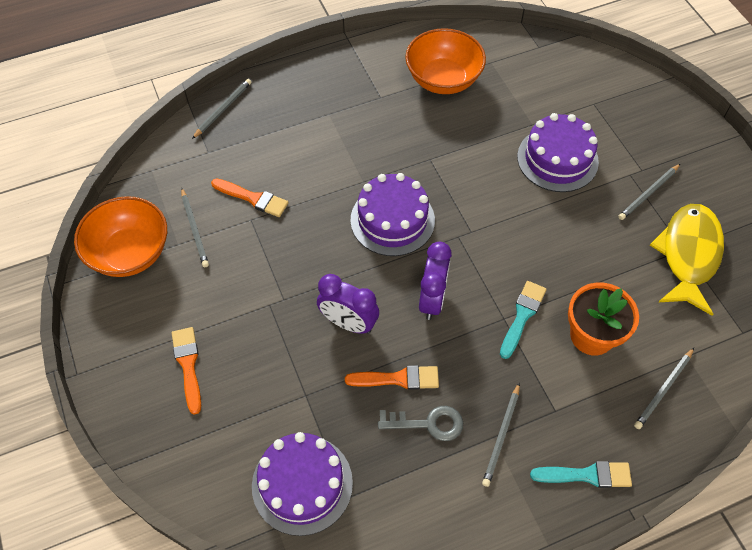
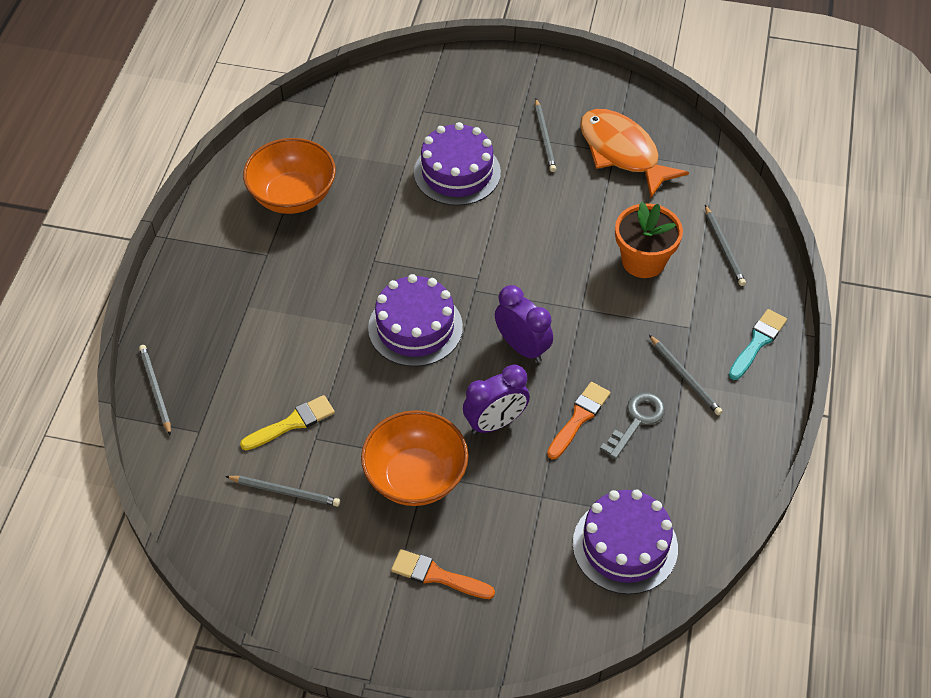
camera: 55 degrees left, 5 degrees down
orange bowl [74,196,167,277] -> orange bowl moved to [361,410,468,506]
orange brush [211,178,288,217] -> yellow brush [240,395,335,450]
turquoise brush [500,281,547,359] -> none
yellow fish [650,204,724,316] -> orange fish [580,109,689,198]

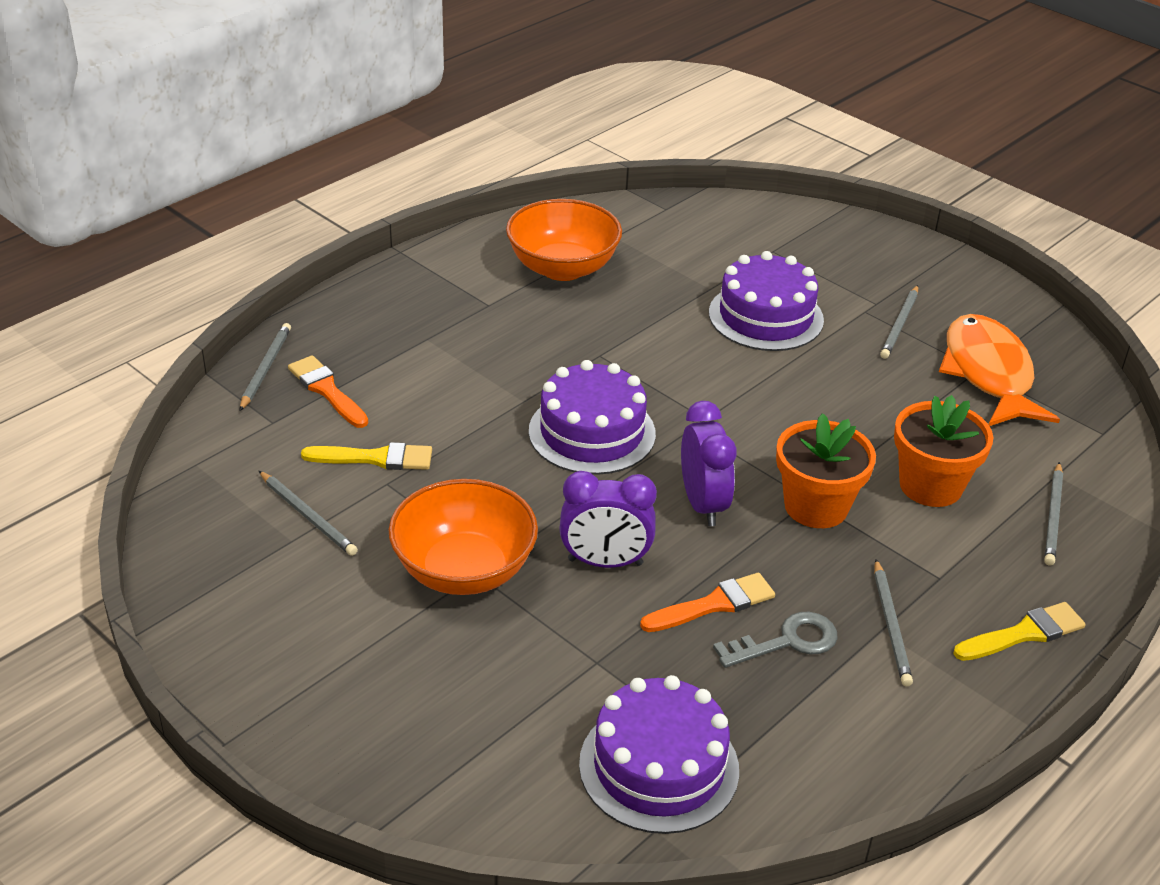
camera: 30 degrees right, 15 degrees down
orange brush [391,549,495,599] -> orange brush moved to [288,355,368,428]
turquoise brush [729,309,787,380] -> yellow brush [954,602,1086,661]
none -> orange flower pot [776,413,876,528]

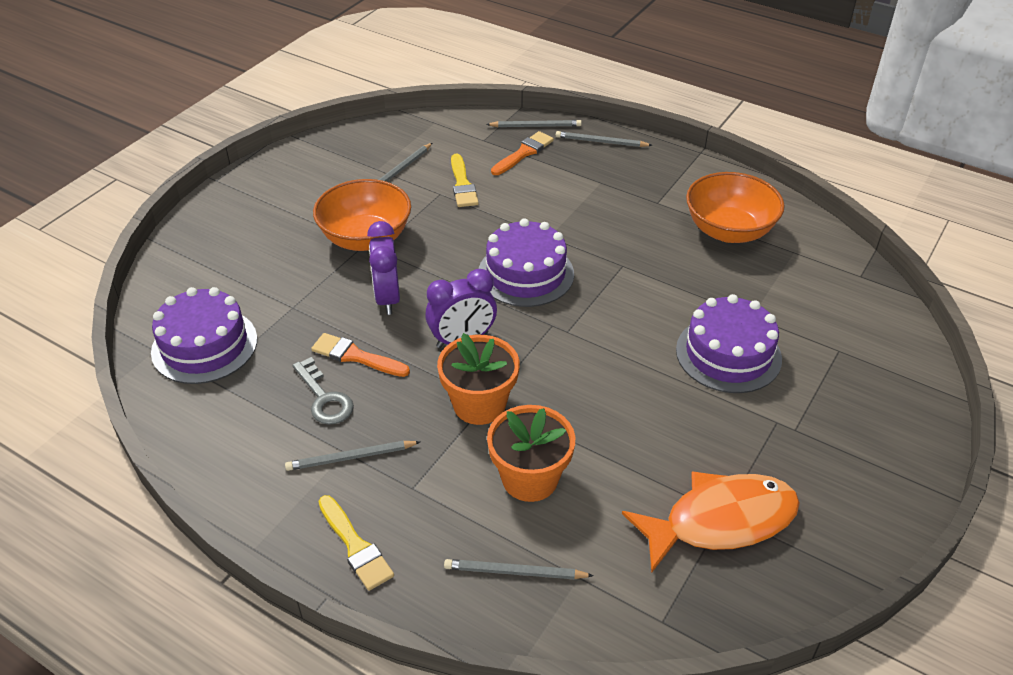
camera: 80 degrees right, 5 degrees up
orange brush [640,572,775,632] -> orange brush turned 150 degrees clockwise [311,333,410,377]
grey pencil [880,285,918,359] -> grey pencil moved to [556,131,653,147]

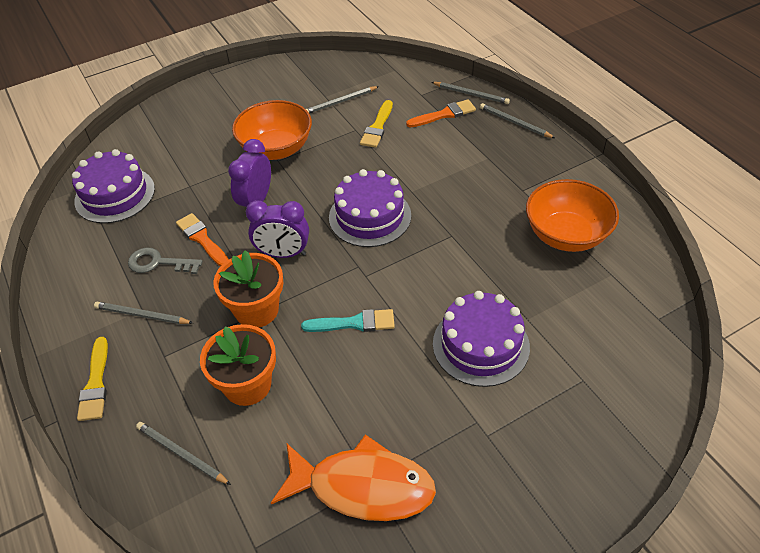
camera: 30 degrees right, 5 degrees up
grey key [292,357,354,425] -> grey key turned 105 degrees clockwise [128,248,203,274]
none -> turquoise brush [301,309,395,332]

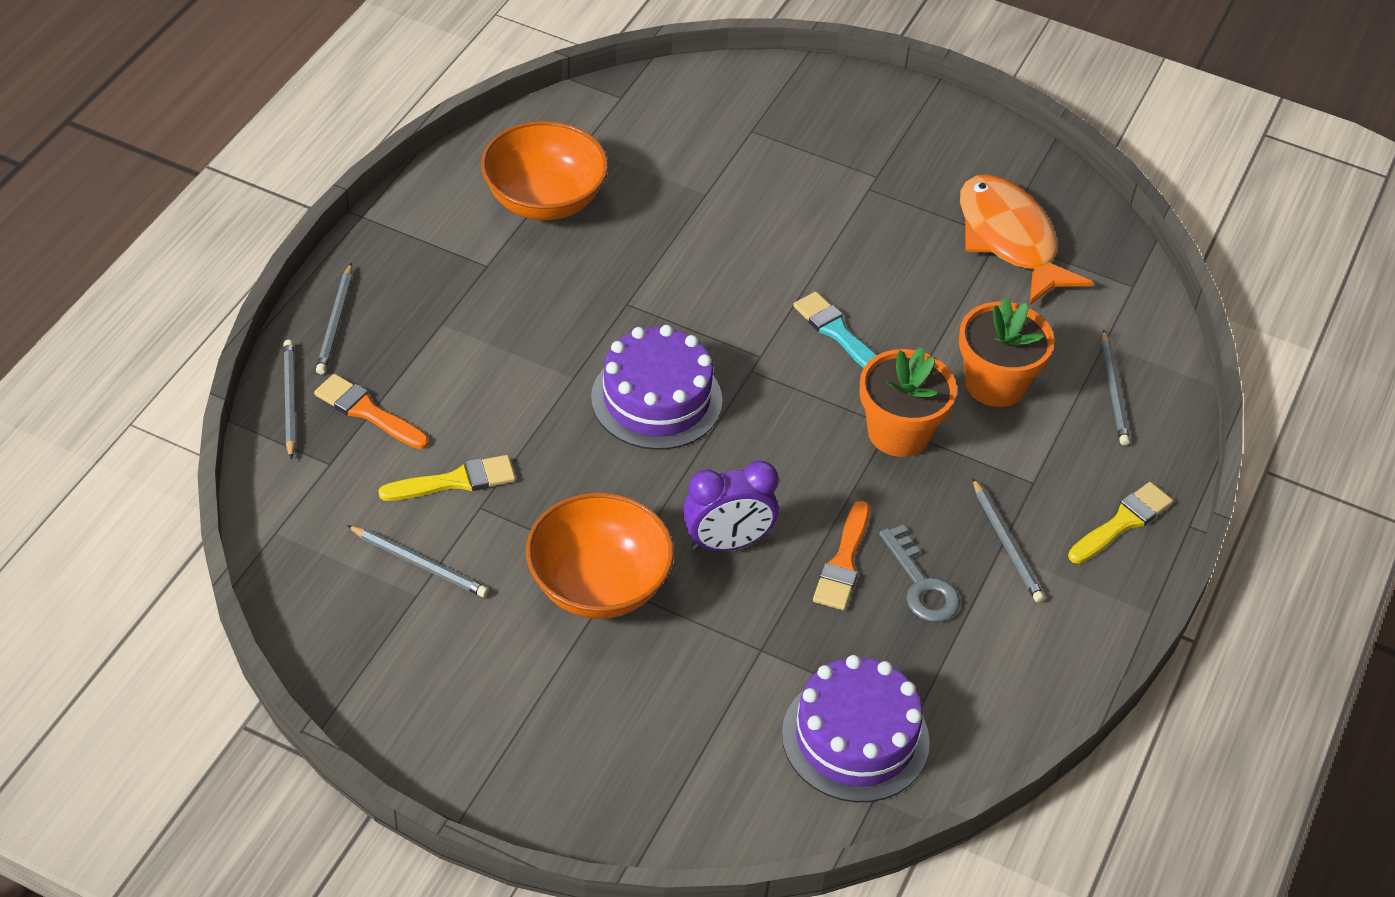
camera: 130 degrees left, 0 degrees up
purple clock [246,200,309,258] -> none
purple cake [433,291,530,387] -> none

